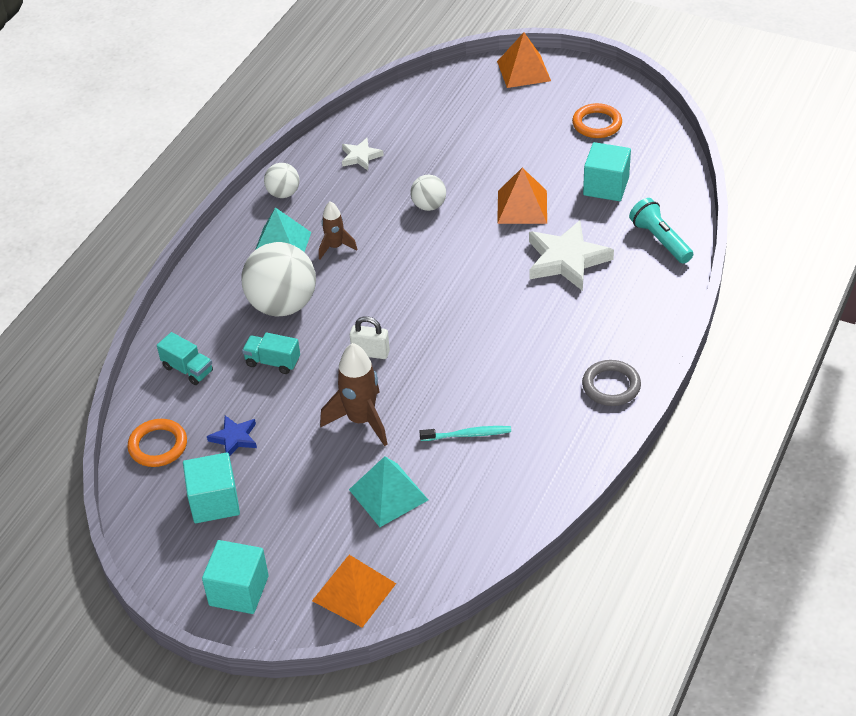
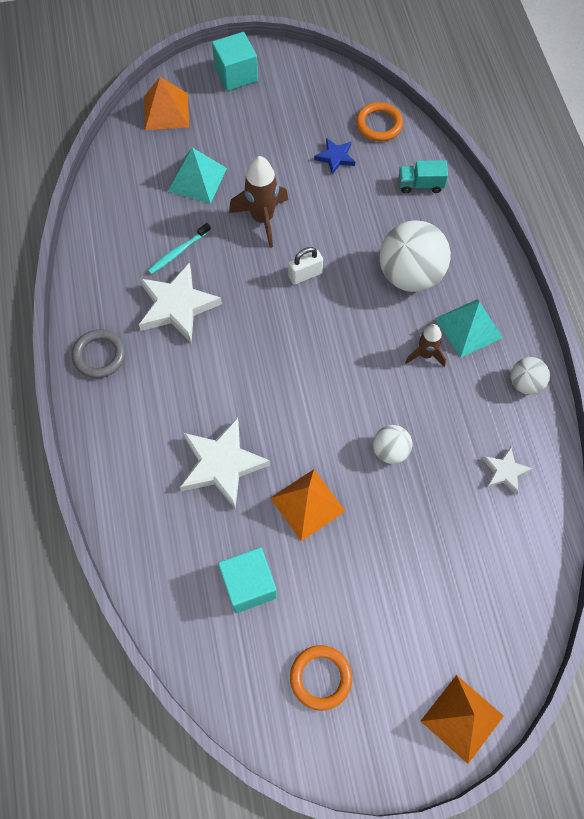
camera: 140 degrees right, 20 degrees up
turquoise cube [183,452,240,523] -> none
turquoise truck [242,333,300,374] -> none
turquoise flashlight [629,198,693,264] -> none
none -> white star [139,263,222,342]

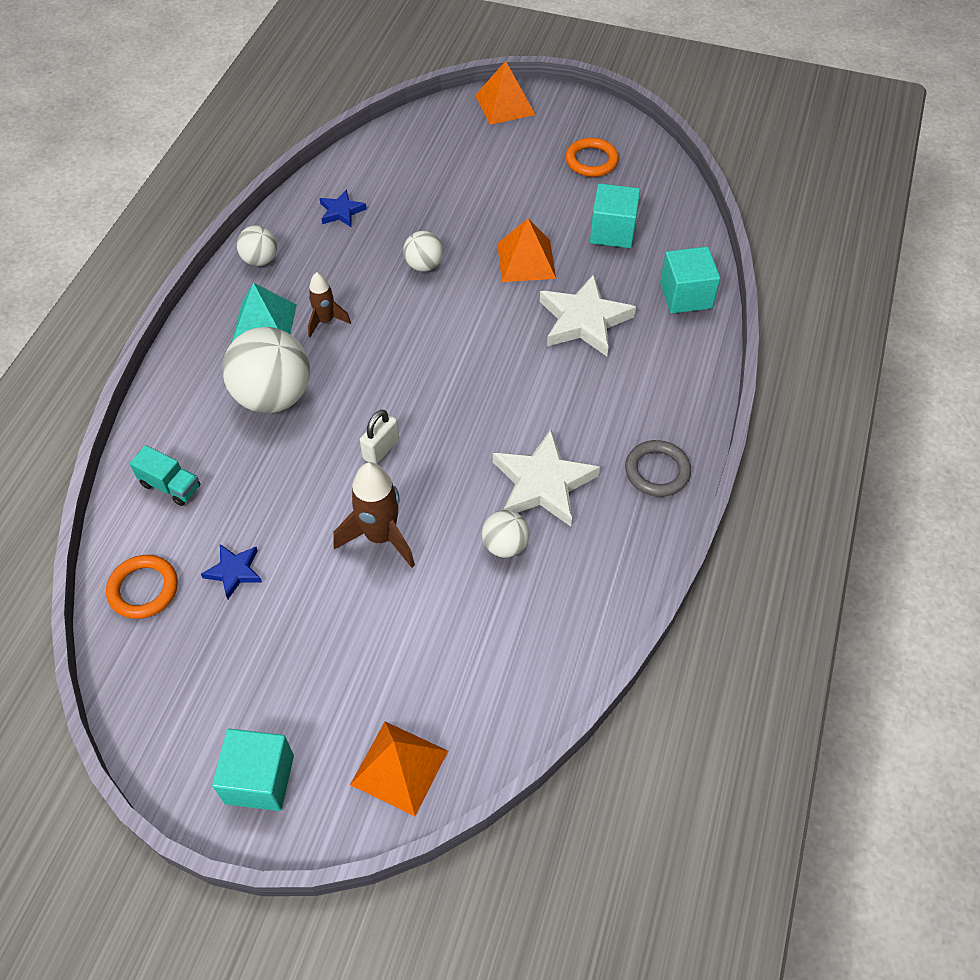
camera: 150 degrees left, 10 degrees down
turquoise toothbrush [148,223,211,274] -> white ball [482,510,530,558]
turquoise pyramid [168,147,227,204] -> none
white padlock [288,247,323,285] -> white padlock turned 60 degrees counterclockwise [360,409,399,464]
white star [483,447,532,495] -> blue star [319,189,367,227]
none -> turquoise cube [660,247,720,313]

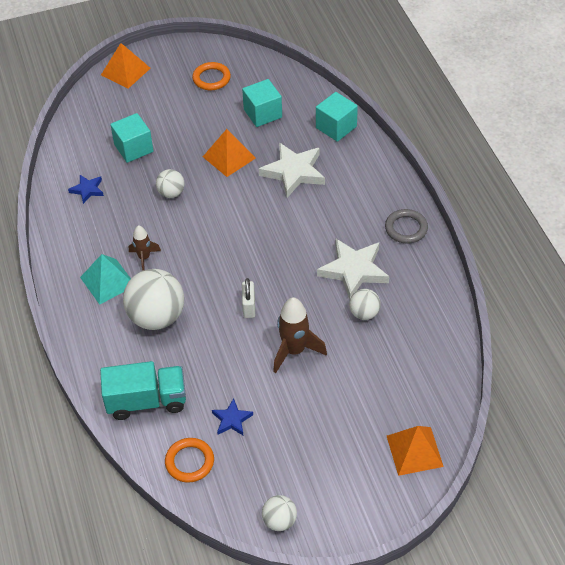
camera: 35 degrees left, 5 degrees down
turquoise truck [129,445,200,506] -> turquoise truck [100,361,186,420], size x1.79
turquoise cube [212,729,294,811] -> turquoise cube moved to [110,113,153,163]
white ball [237,225,277,266] -> white ball moved to [262,495,297,531]

